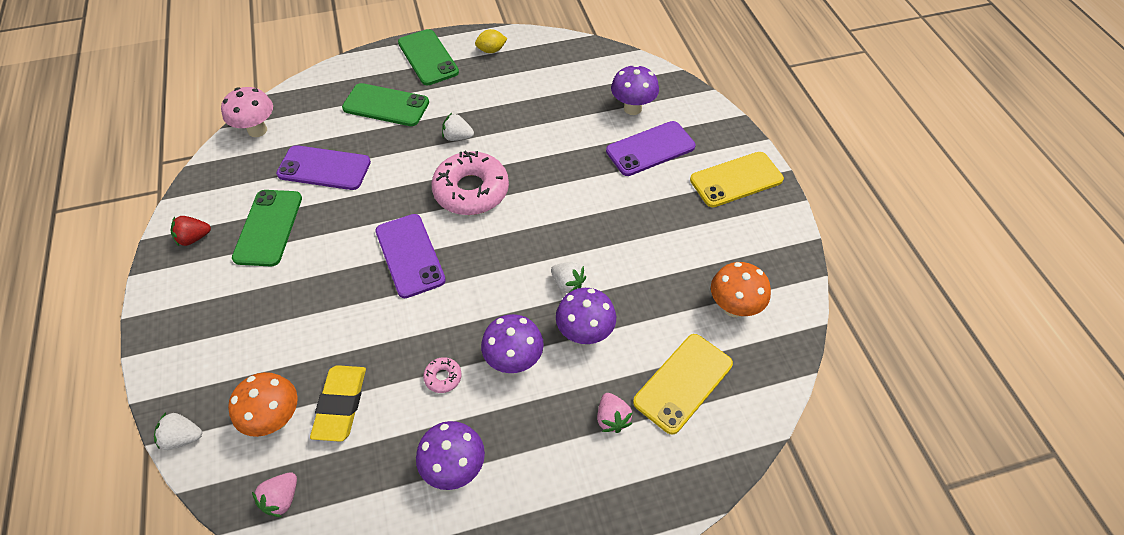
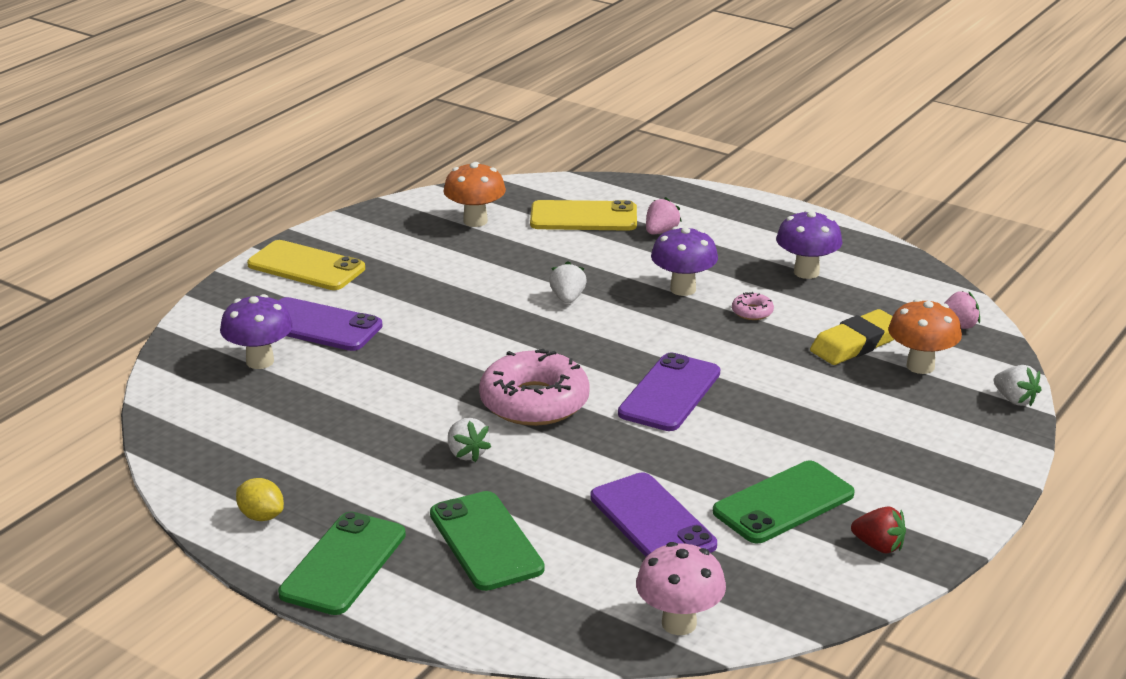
camera: 130 degrees left, 25 degrees down
purple mushroom [556,288,616,344] -> none

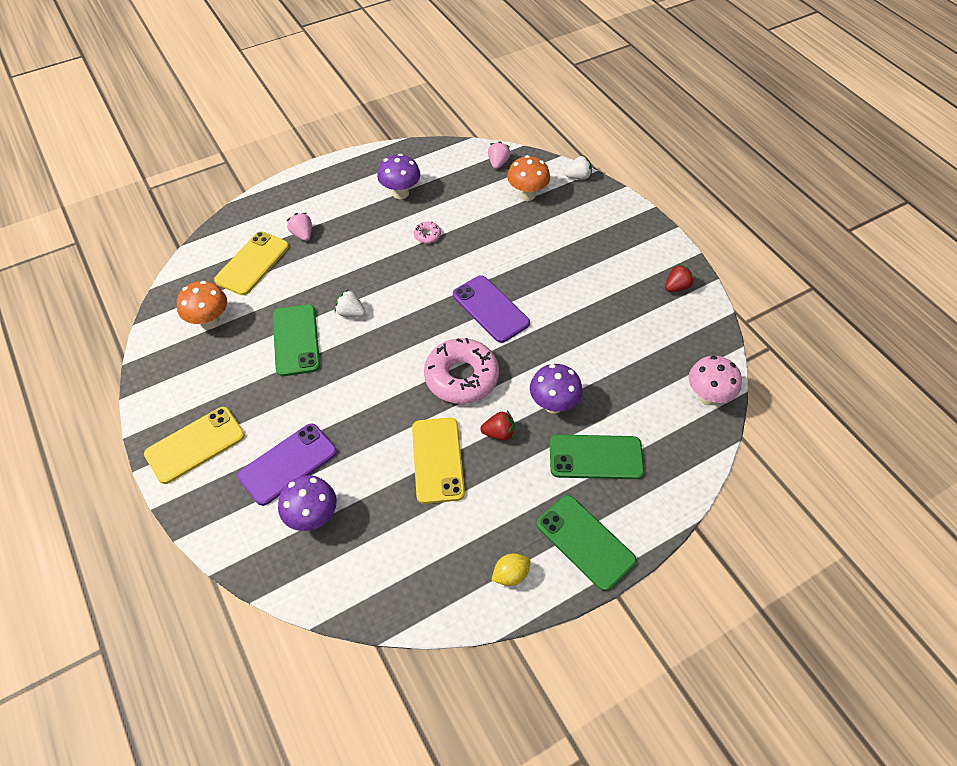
camera: 65 degrees left, 25 degrees up
white strawberry [448,418,491,462] -> red strawberry [480,411,515,441]
purple phone [590,473,717,557] -> none
purple mushroom [651,226,718,296] -> purple mushroom moved to [530,364,583,414]
green phone [713,461,855,543] -> green phone moved to [273,304,320,376]
yellow eraser [810,309,894,365] -> none
none -> yellow phone [412,418,465,504]

